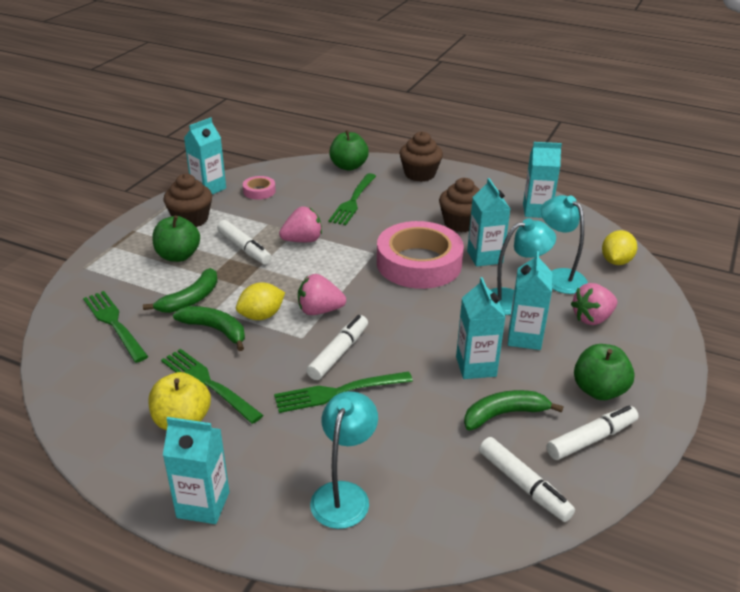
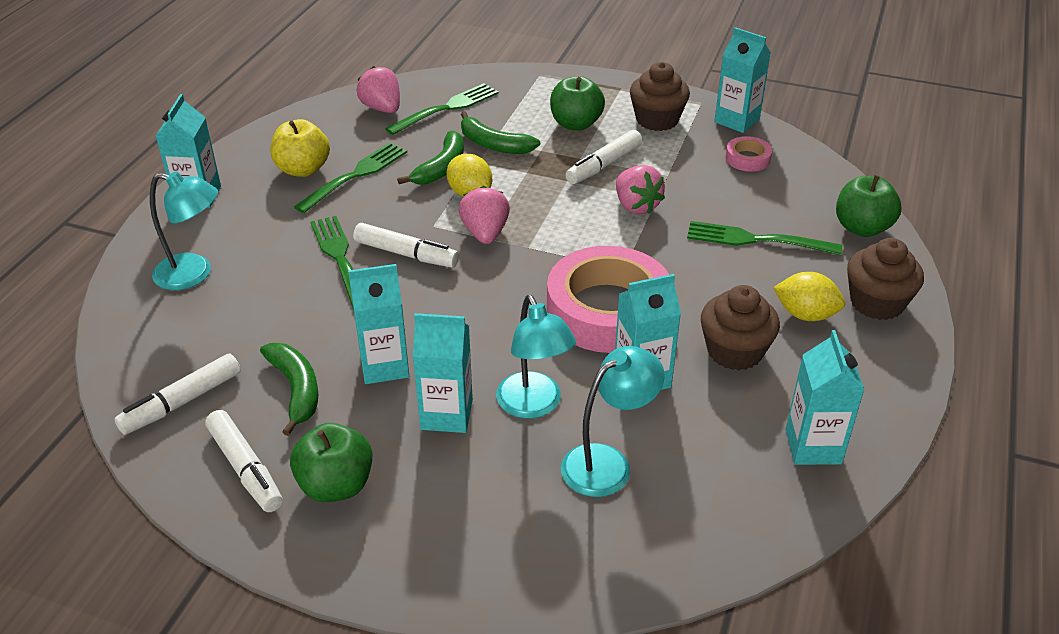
camera: 85 degrees right, 5 degrees up
pink strawberry [571,283,617,325] -> pink strawberry moved to [357,66,400,113]
yellow lemon [602,230,637,265] -> yellow lemon moved to [773,272,845,321]

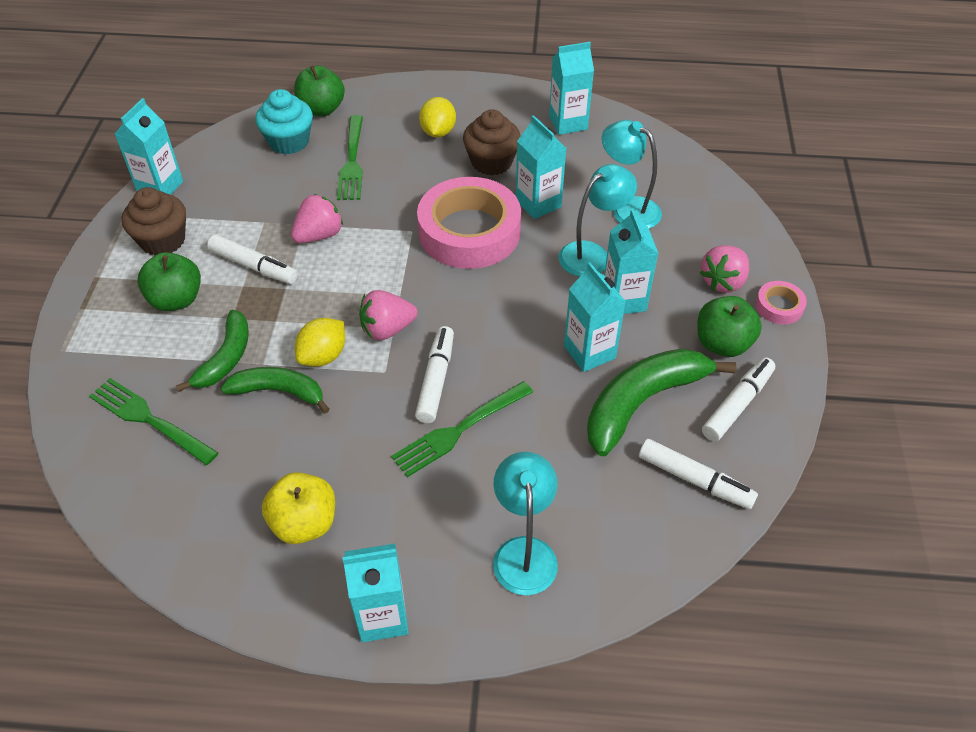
camera: 105 degrees left, 10 degrees up
green banana [260,343,318,436] -> green banana [587,348,736,456], size x1.60
green fork [294,142,407,213] -> none
pink strawberry [357,66,400,113] -> pink strawberry moved to [700,245,749,293]
pink tape [725,136,772,172] -> pink tape moved to [756,281,807,324]
brown cupcake [847,238,924,320] -> none
none -> turquoise cupcake [255,89,313,154]

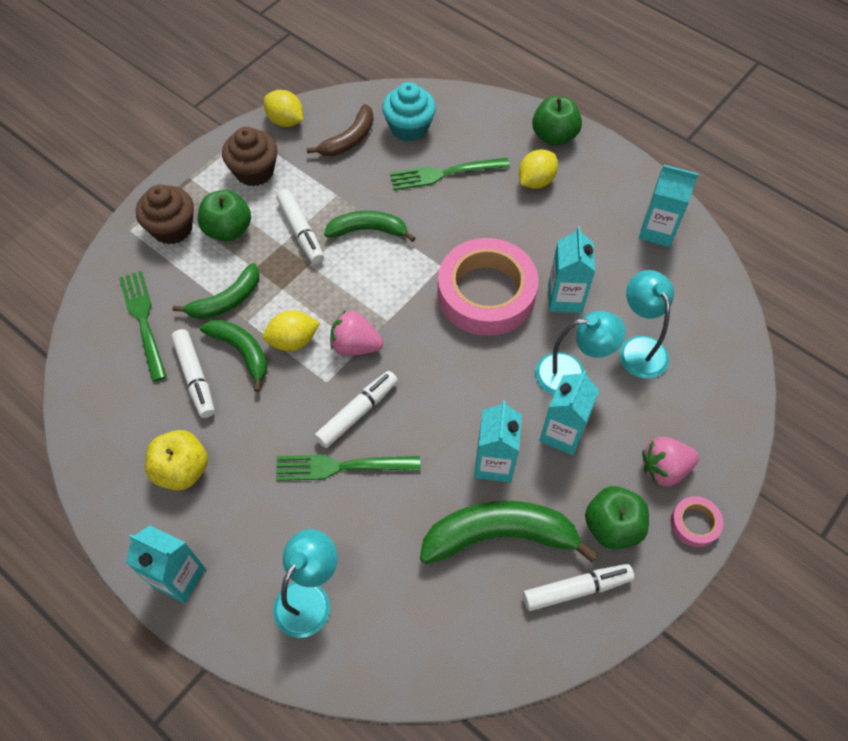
camera: 35 degrees right, 10 degrees up
turquoise carton [115,98,183,195] -> yellow lemon [264,90,303,127]
pink strawberry [291,194,343,243] -> green banana [324,211,415,242]
green apple [294,66,345,116] -> green apple moved to [532,96,582,146]
green fork [337,115,363,200] -> green fork turned 45 degrees clockwise [390,158,510,190]
brown cupcake [463,109,521,175] -> brown cupcake moved to [136,185,194,245]
white marker [639,439,758,509] -> white marker moved to [171,329,215,418]
none -> brown banana [307,104,374,156]

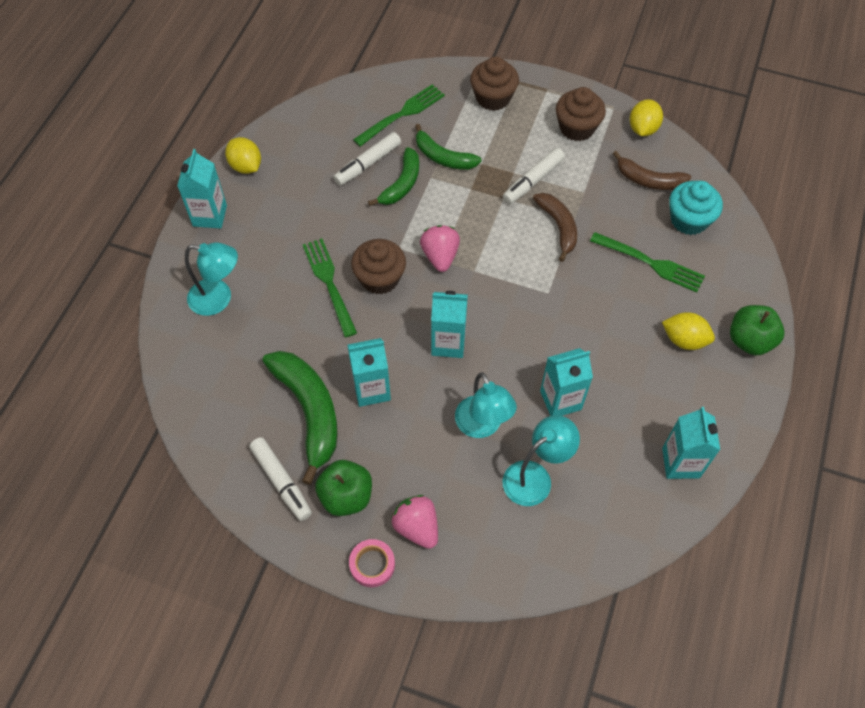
camera: 70 degrees right, 0 degrees up
yellow apple [145,430,208,491] -> none
green apple [198,190,251,242] -> none
yellow lemon [263,310,320,351] -> yellow lemon moved to [225,137,261,174]
white marker [315,371,398,448] -> brown cupcake [351,239,406,295]
green banana [324,211,415,242] -> brown banana [533,193,577,262]
green fork [390,158,510,190] -> green fork turned 150 degrees clockwise [590,232,705,293]
pink tape [438,238,538,336] -> none
turquoise carton [539,370,600,455] -> turquoise carton moved to [431,291,468,358]

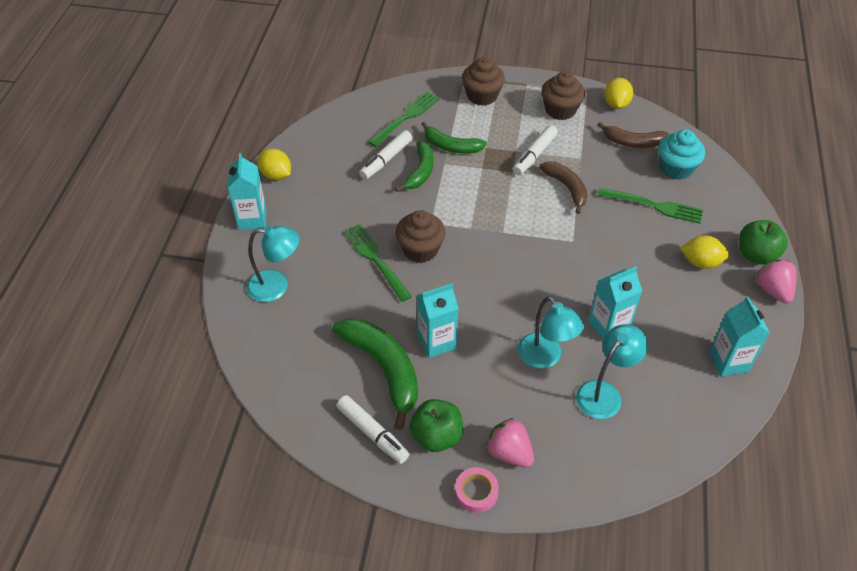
camera: 10 degrees left, 10 degrees down
pink strawberry [420,225,460,272] -> pink strawberry moved to [756,260,797,304]
turquoise carton [431,291,468,358] -> none

